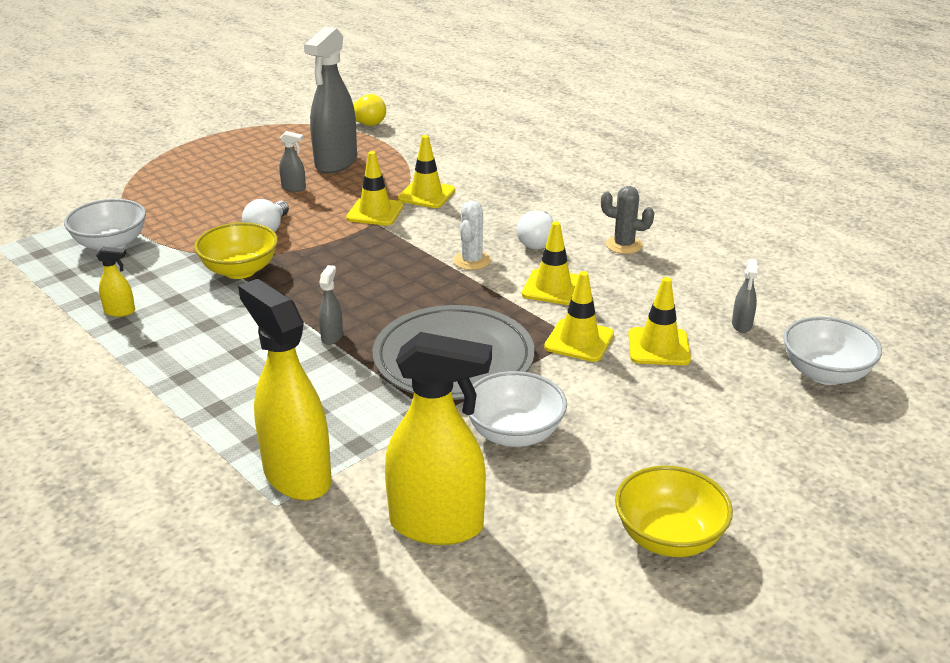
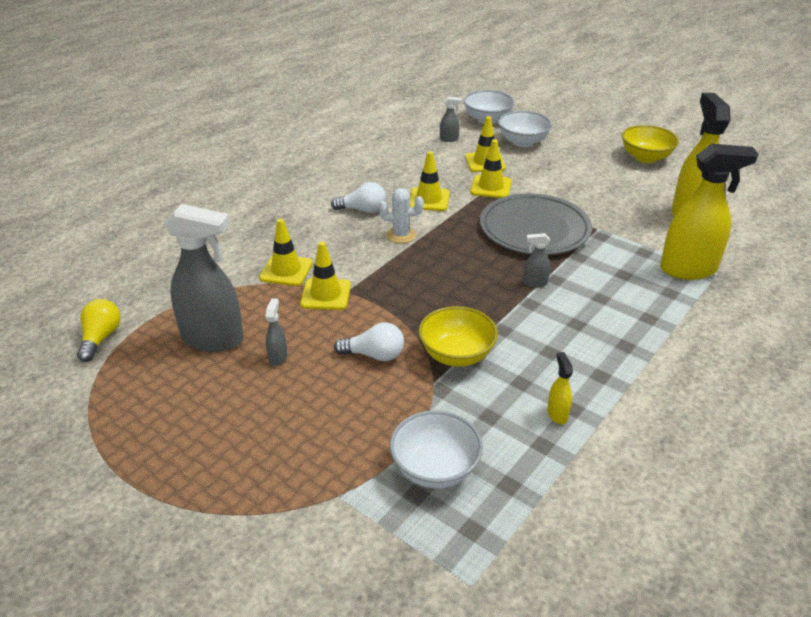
camera: 100 degrees left, 5 degrees up
yellow spray bottle [238,279,331,500] -> yellow spray bottle turned 135 degrees counterclockwise [660,144,759,280]
white bowl [468,371,567,447] -> white bowl moved to [498,111,552,147]
grey cactus [601,186,654,254] -> none

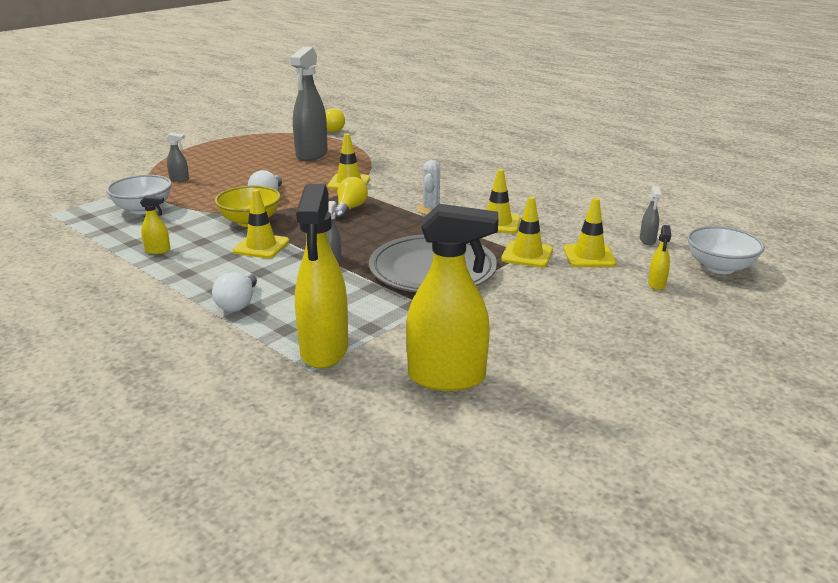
camera: 95 degrees right, 10 degrees down
yellow traffic cone [259,219,313,286] -> yellow traffic cone moved to [233,189,289,258]
grey spray bottle [266,298,287,366] -> grey spray bottle moved to [166,132,189,182]
white light bulb [331,182,386,213] -> white light bulb moved to [212,272,257,312]
white bowl [498,111,552,147] -> yellow spray bottle [648,225,671,290]
yellow bowl [622,125,679,163] -> none
none -> yellow light bulb [335,177,368,220]

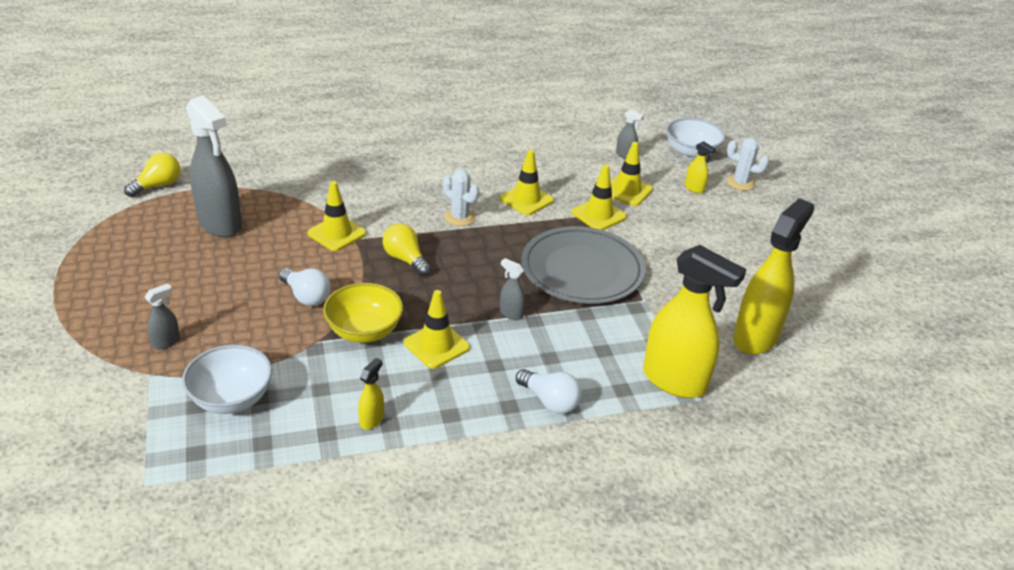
camera: 60 degrees left, 10 degrees up
none -> white cactus [727,138,769,191]

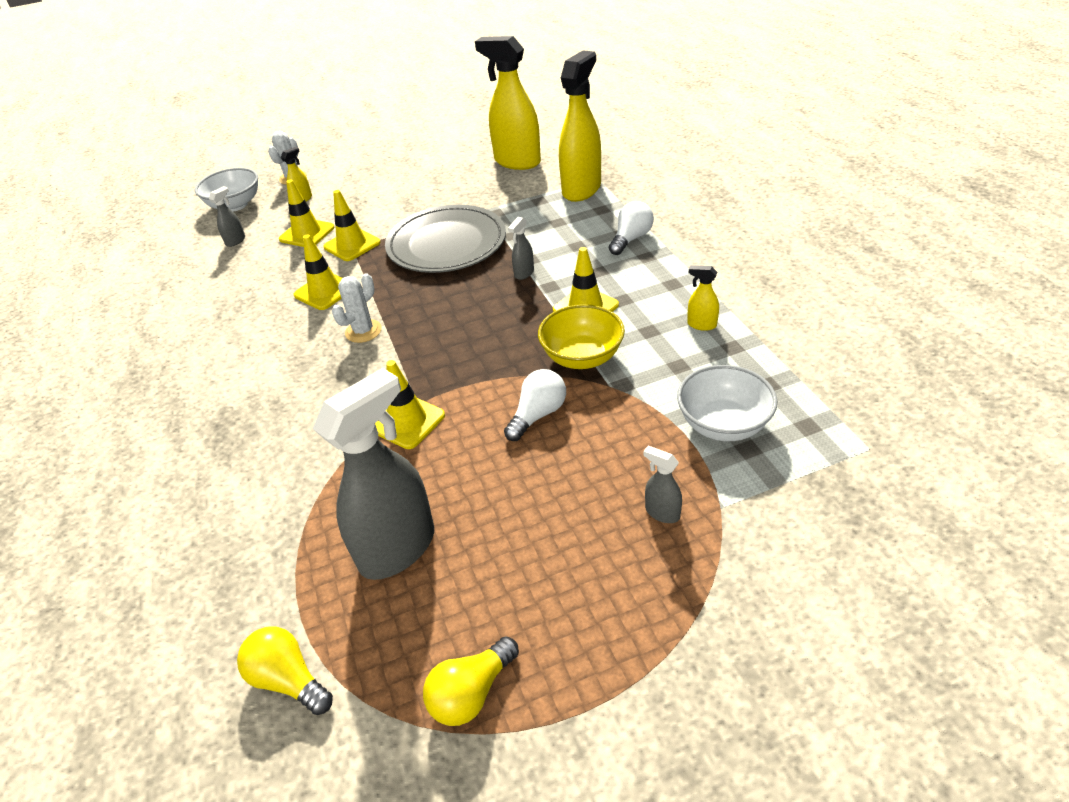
camera: 90 degrees left, 5 degrees up
yellow light bulb [383,223,431,276] -> yellow light bulb moved to [423,637,519,726]

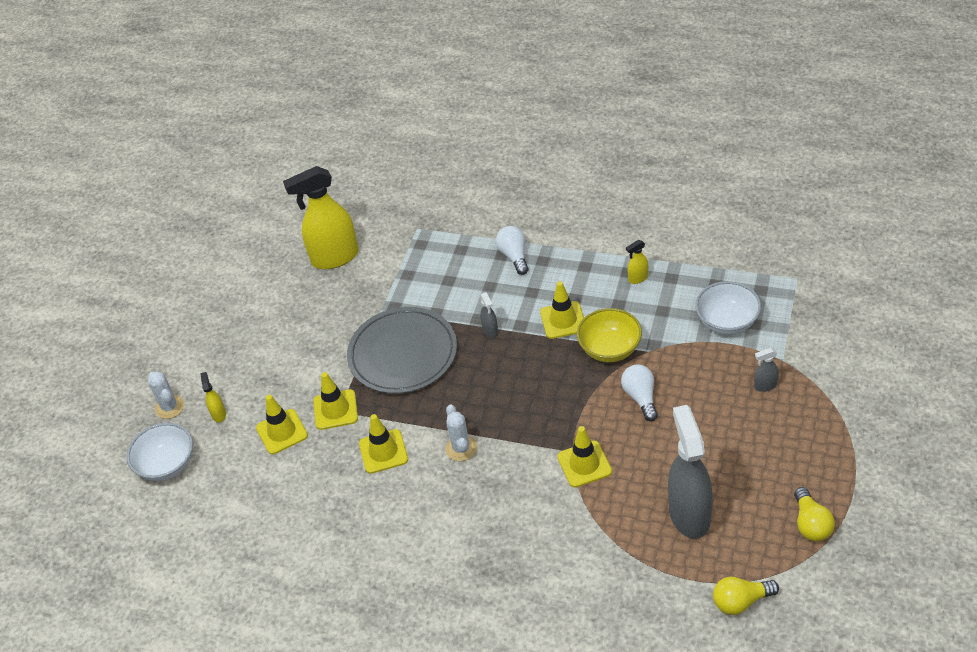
camera: 50 degrees left, 5 degrees up
grey spray bottle [209,186,245,247] -> none
yellow spray bottle [559,50,601,202] -> none

